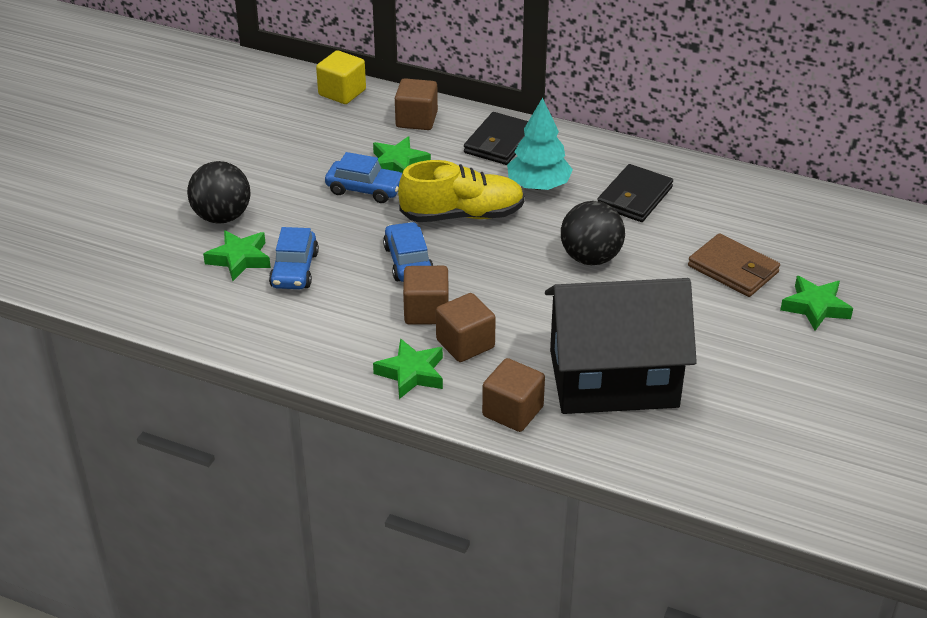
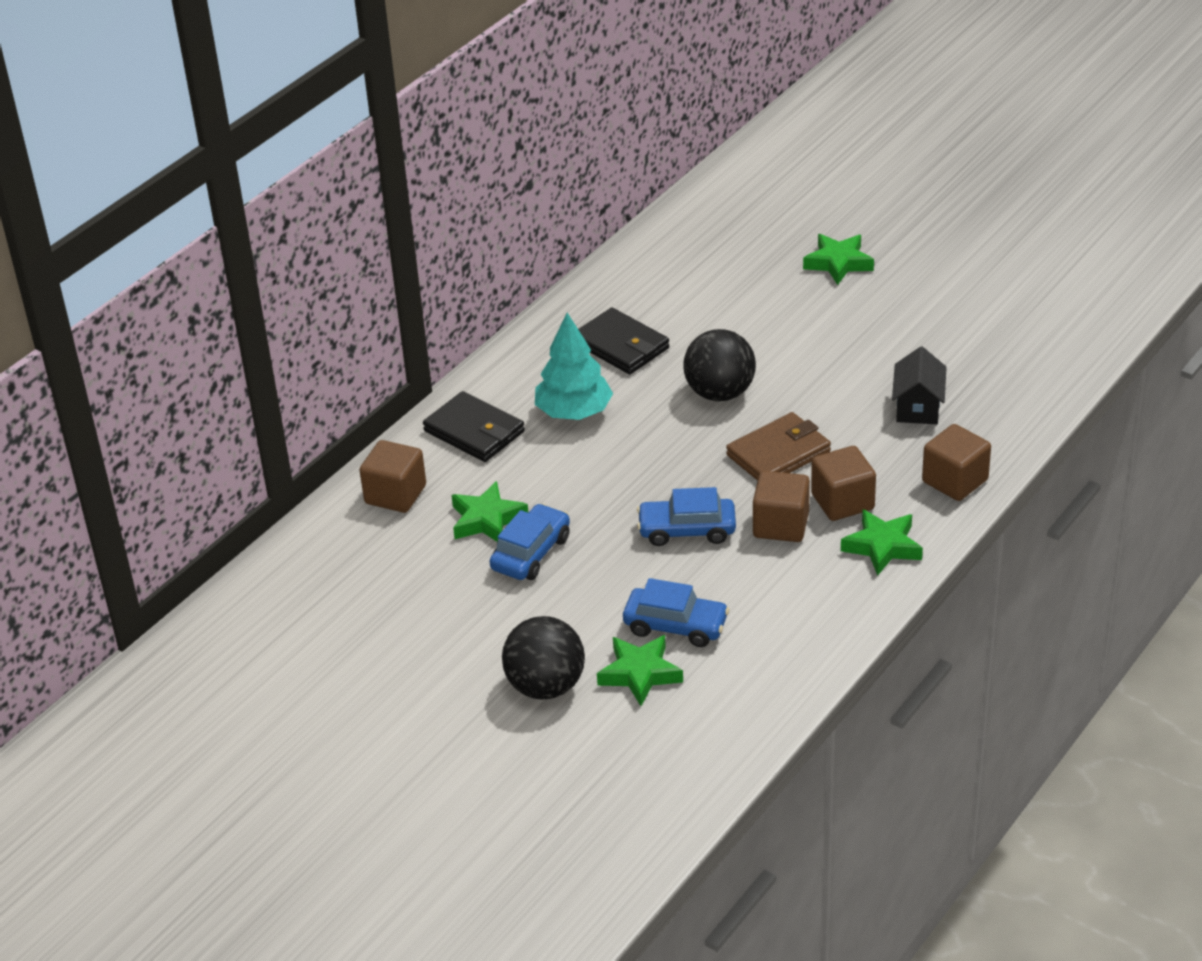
camera: 75 degrees left, 0 degrees up
yellow cube [316,50,366,104] -> none
yellow shoe [398,160,525,222] -> none
black house [545,278,697,414] -> black house [892,347,947,424], size x0.42
brown wallet [688,233,780,297] -> brown wallet moved to [726,412,831,481]

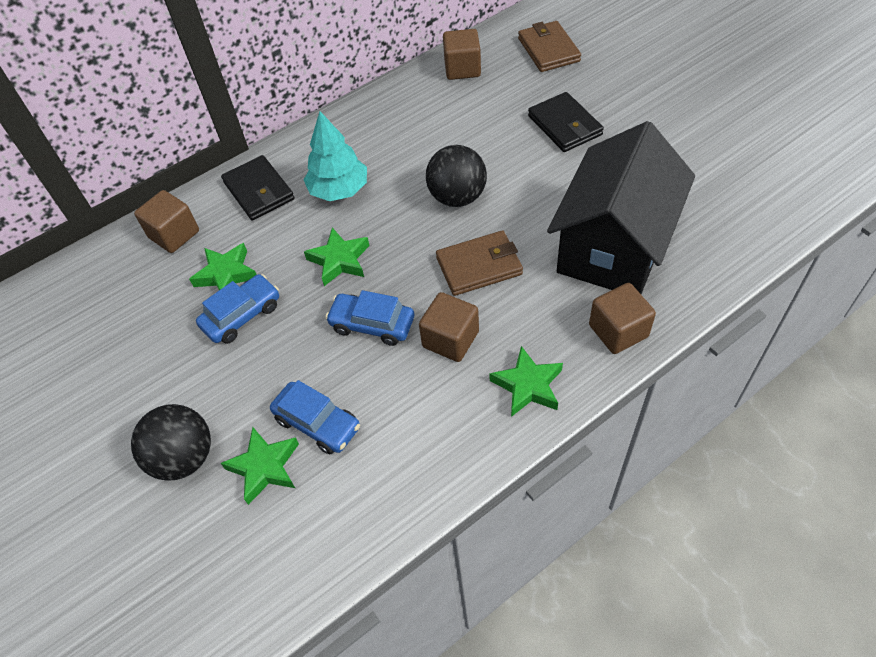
camera: 20 degrees right, 15 degrees up
black wallet [578,308,669,374] -> black wallet moved to [528,92,604,152]
green star [803,234,874,285] -> green star moved to [304,227,370,286]
brown cube [811,446,876,521] -> brown cube moved to [443,29,481,80]
black house [892,347,947,424] -> black house [547,121,695,294], size x2.36
none -> brown wallet [518,21,581,72]

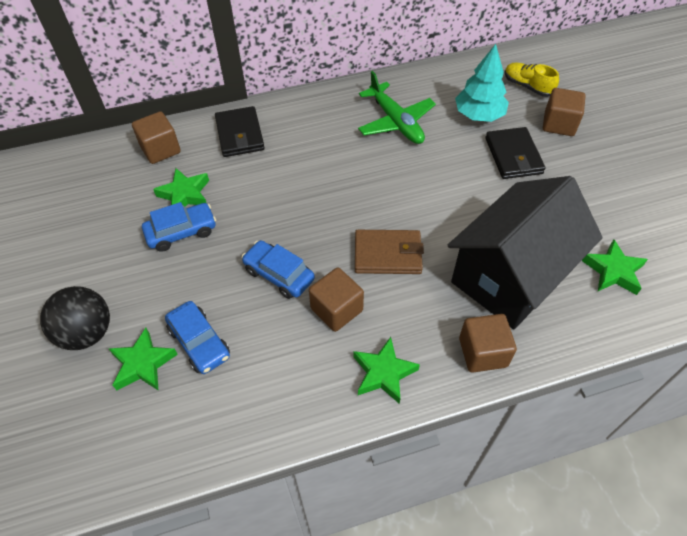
camera: 15 degrees right, 0 degrees up
turquoise tree [304,111,367,201] -> turquoise tree moved to [455,44,509,122]
green star [304,227,370,286] -> green star moved to [582,239,648,295]
black ball [426,145,487,207] -> none
brown cube [443,29,481,80] -> brown cube moved to [543,88,586,136]
brown wallet [518,21,581,72] -> yellow shoe [505,62,559,97]
none -> green plane [358,71,436,144]

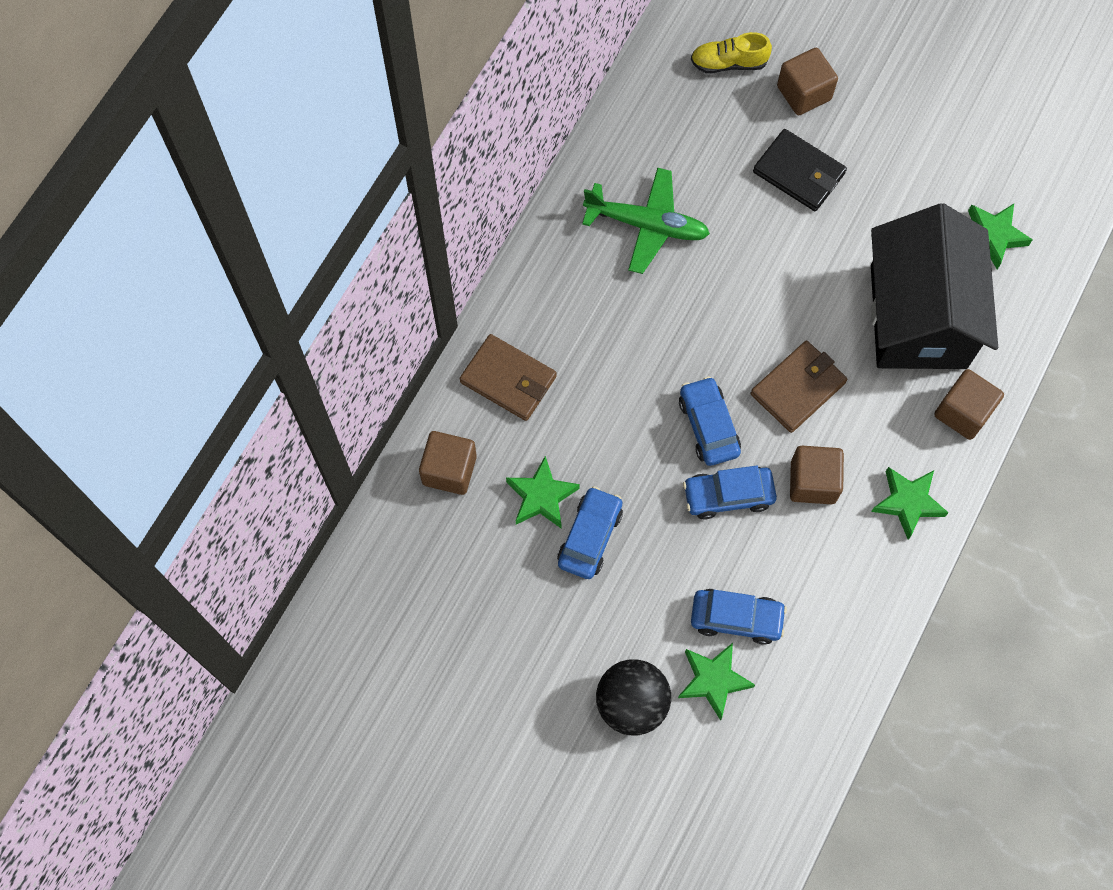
camera: 45 degrees left, 15 degrees up
black wallet [215,106,265,157] -> brown wallet [459,334,557,421]
turquoise tree [455,44,509,122] -> none
none -> blue car [679,376,741,466]

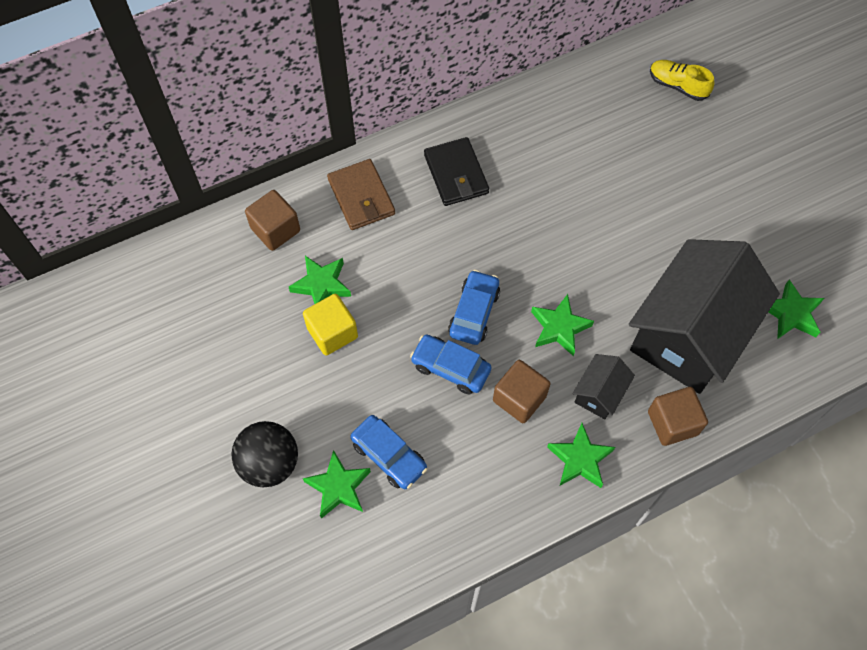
camera: 35 degrees right, 5 degrees down
blue car [557,486,623,579] -> yellow cube [303,294,358,356]
green plane [582,168,710,274] -> none
brown wallet [751,341,847,433] -> green star [531,294,594,356]
black wallet [753,129,847,211] -> black wallet moved to [424,137,489,206]
brown cube [777,48,838,115] -> none
none -> black house [573,354,635,419]

